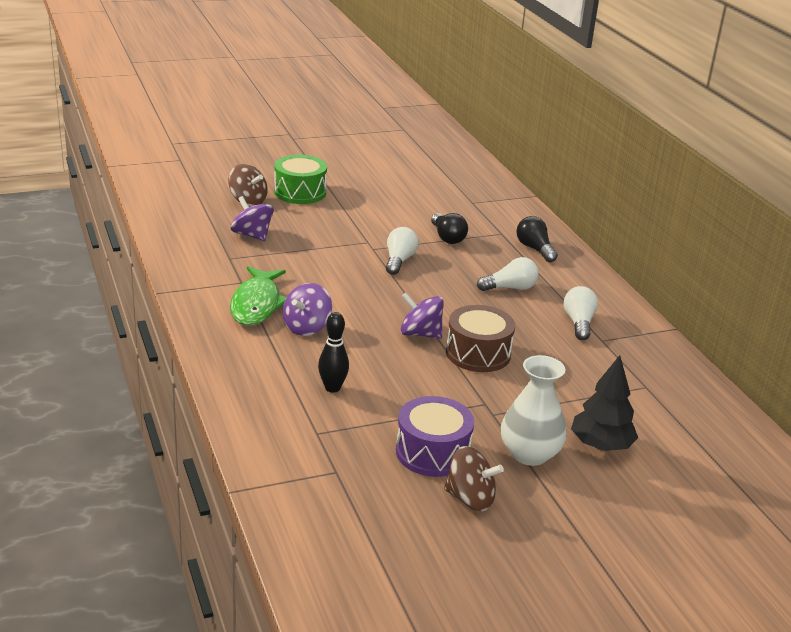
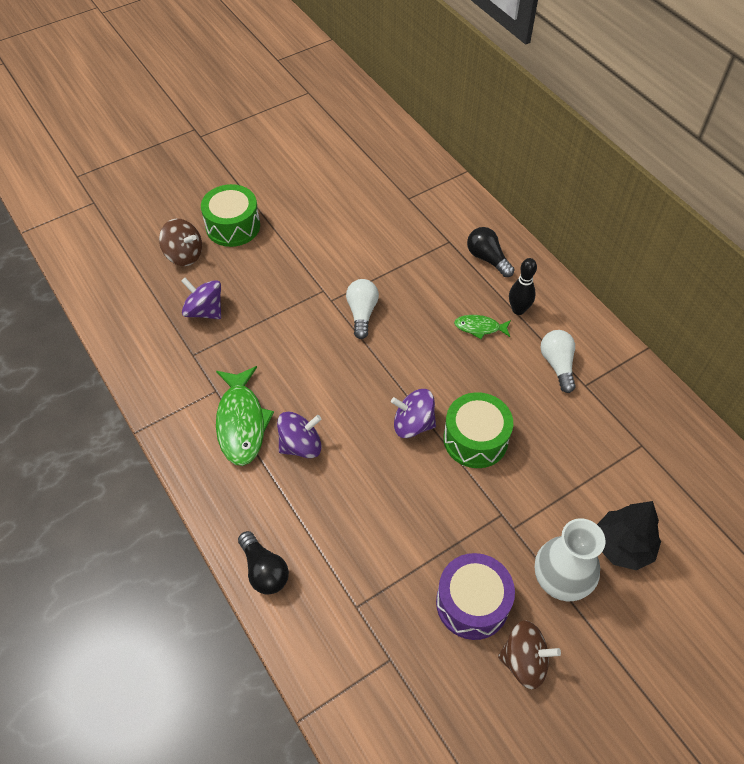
camera: 10 degrees left, 25 degrees up
purple spinning top [283,283,332,336] -> purple spinning top turned 135 degrees counterclockwise [277,412,322,458]
black bowling pin [318,312,349,393] -> black bowling pin moved to [509,258,537,315]
black light bulb [431,213,468,244] -> black light bulb moved to [238,531,289,595]
brown drum [446,305,515,372] -> green drum [443,392,513,468]
white light bulb [477,257,539,291] -> green fish [454,315,511,339]

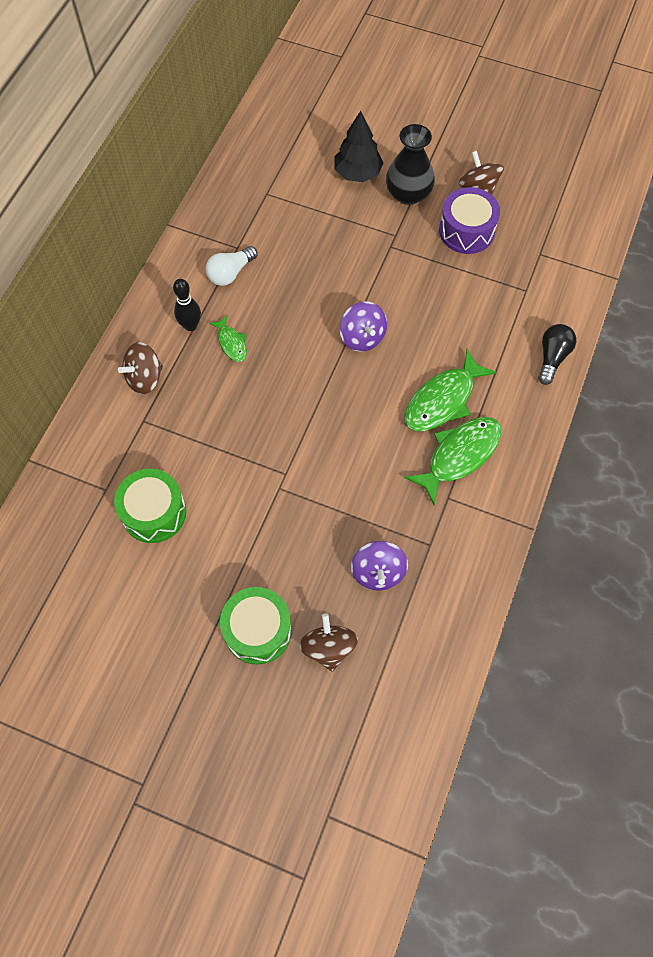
camera: 125 degrees left, 10 degrees up
purple spinning top [277,412,322,458] -> green fish [405,349,497,431]
white light bulb [346,279,379,339] -> none
green drum [443,392,513,468] -> green drum moved to [114,469,186,543]
black light bulb [467,227,515,277] -> brown spinning top [118,342,163,394]
white vase [535,518,606,601] -> black vase [386,124,435,205]

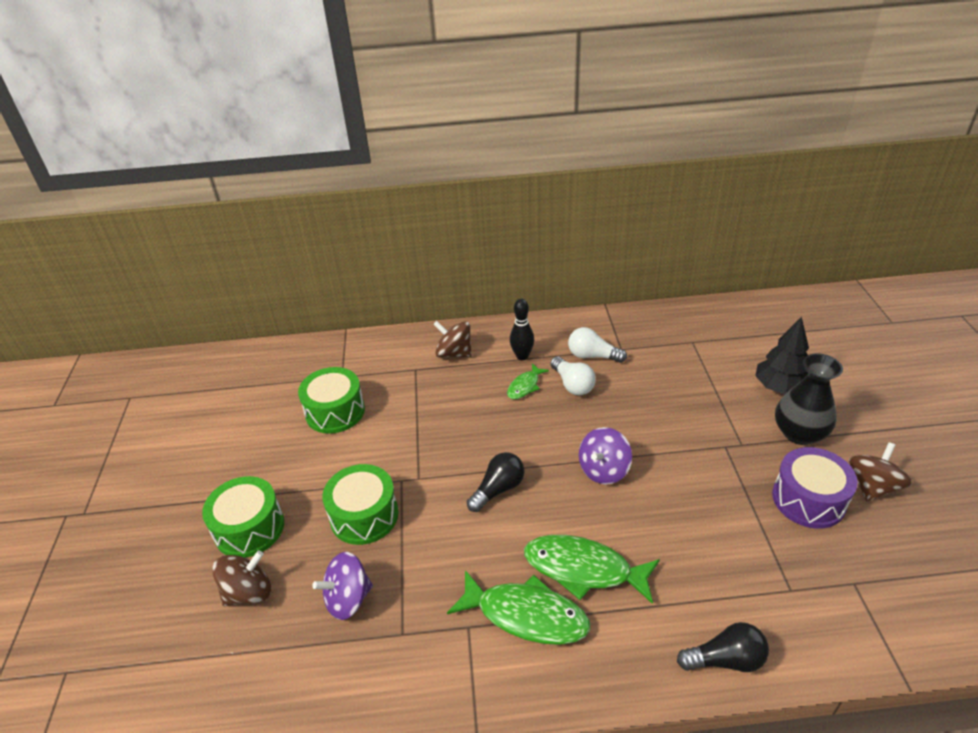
camera: 65 degrees right, 25 degrees down
none -> green drum [322,464,399,545]
none -> black light bulb [467,452,525,512]
none -> white light bulb [550,356,596,395]

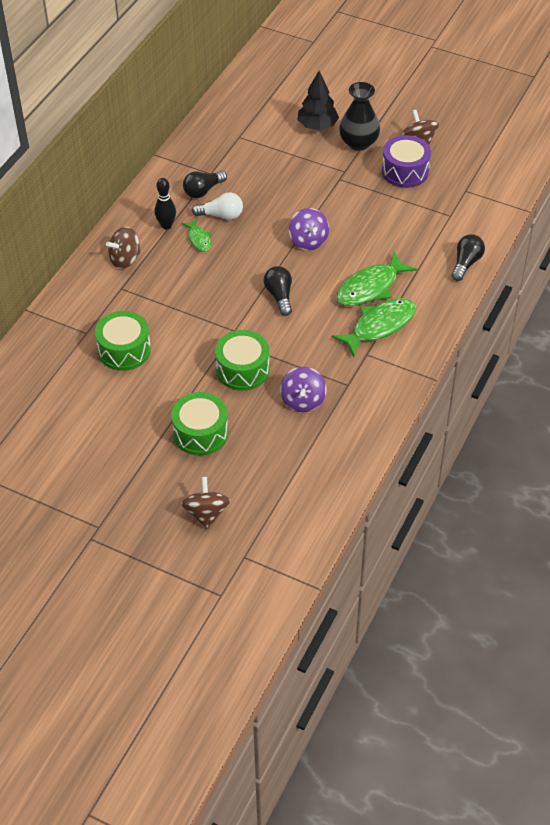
camera: 60 degrees left, 10 degrees up
brown spinning top [212,550,271,606] -> brown spinning top moved to [181,477,230,530]
white light bulb [568,327,627,363] -> black light bulb [183,171,227,198]

